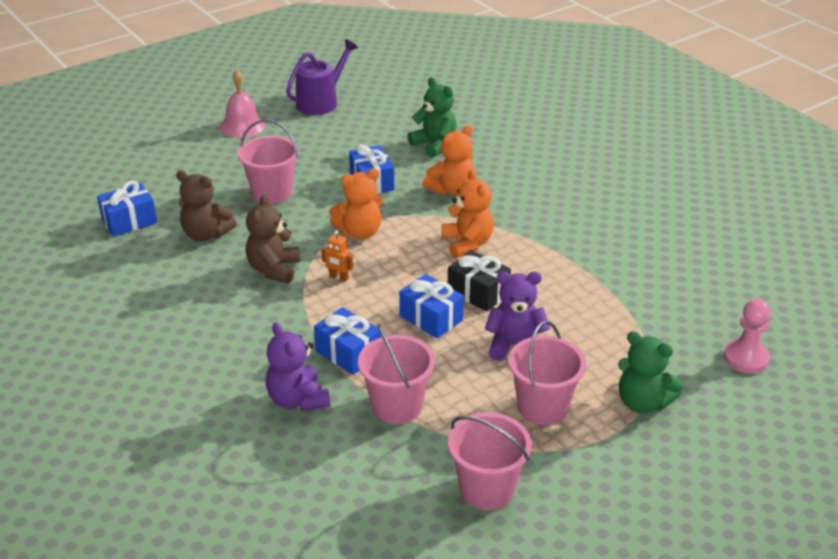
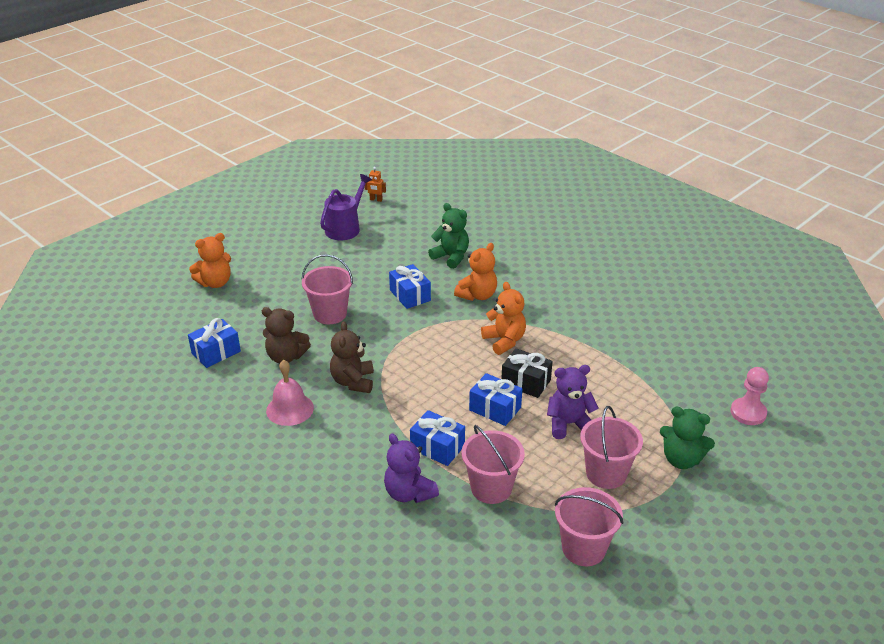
camera: 10 degrees left, 0 degrees up
pink bell [220,69,266,138] -> pink bell moved to [266,360,314,426]
orange robot [321,230,353,282] -> orange robot moved to [365,167,386,202]
orange teddy bear [329,168,383,239] -> orange teddy bear moved to [189,233,231,288]

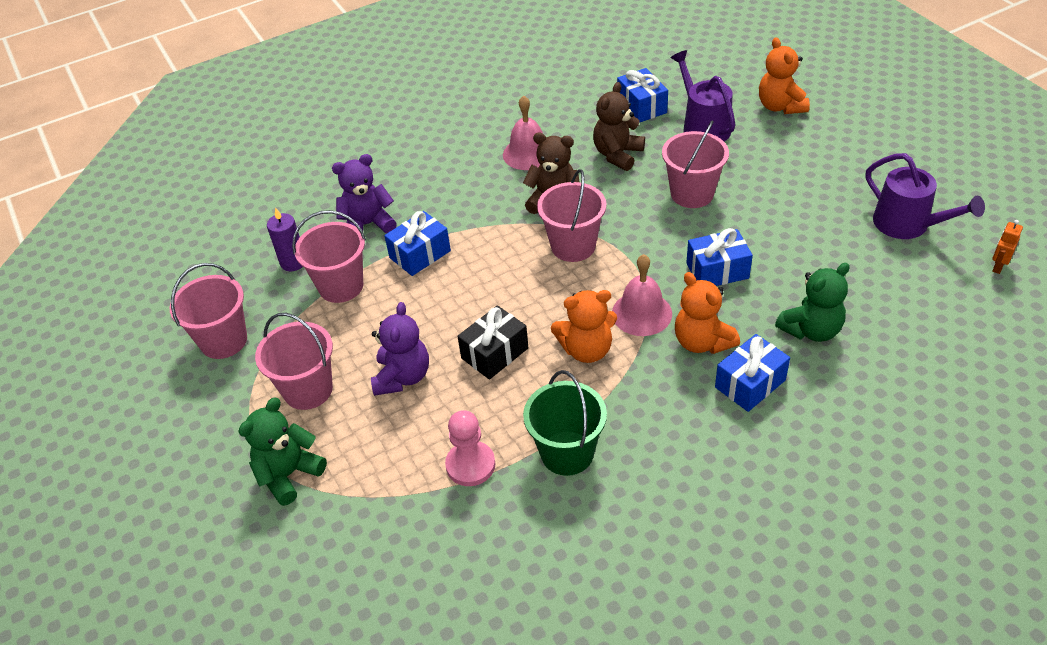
camera: 110 degrees right, 10 degrees up
blue gift [469,373,522,426] -> blue gift moved to [715,334,790,412]
pink pawn [731,367,769,425] -> pink pawn moved to [445,410,495,486]
none -> purple candle [267,207,303,271]
none -> green bucket [523,370,607,476]
none -> pink bucket [537,169,606,262]
none -> pink bell [612,254,672,336]
none -> purple watering can [671,50,735,142]

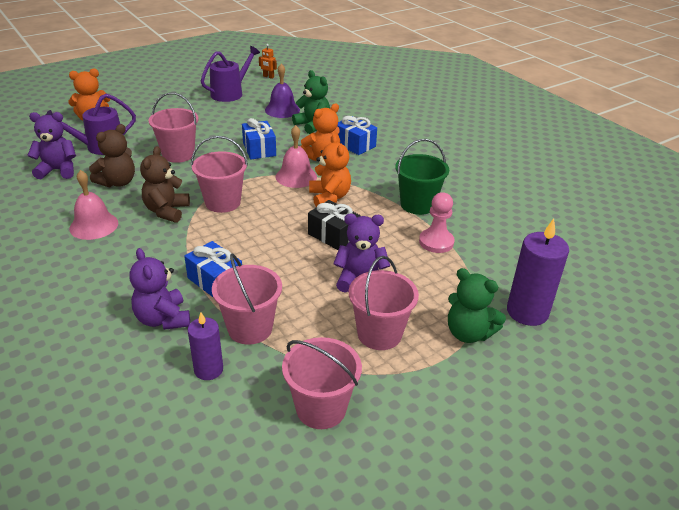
camera: 100 degrees left, 10 degrees down
brown teddy bear [593,82,645,171] -> brown teddy bear turned 75 degrees counterclockwise [89,124,135,187]
blue gift [617,68,668,122] -> purple teddy bear [27,112,76,179]
none -> purple bell [265,64,300,118]
none -> purple candle [507,218,569,326]

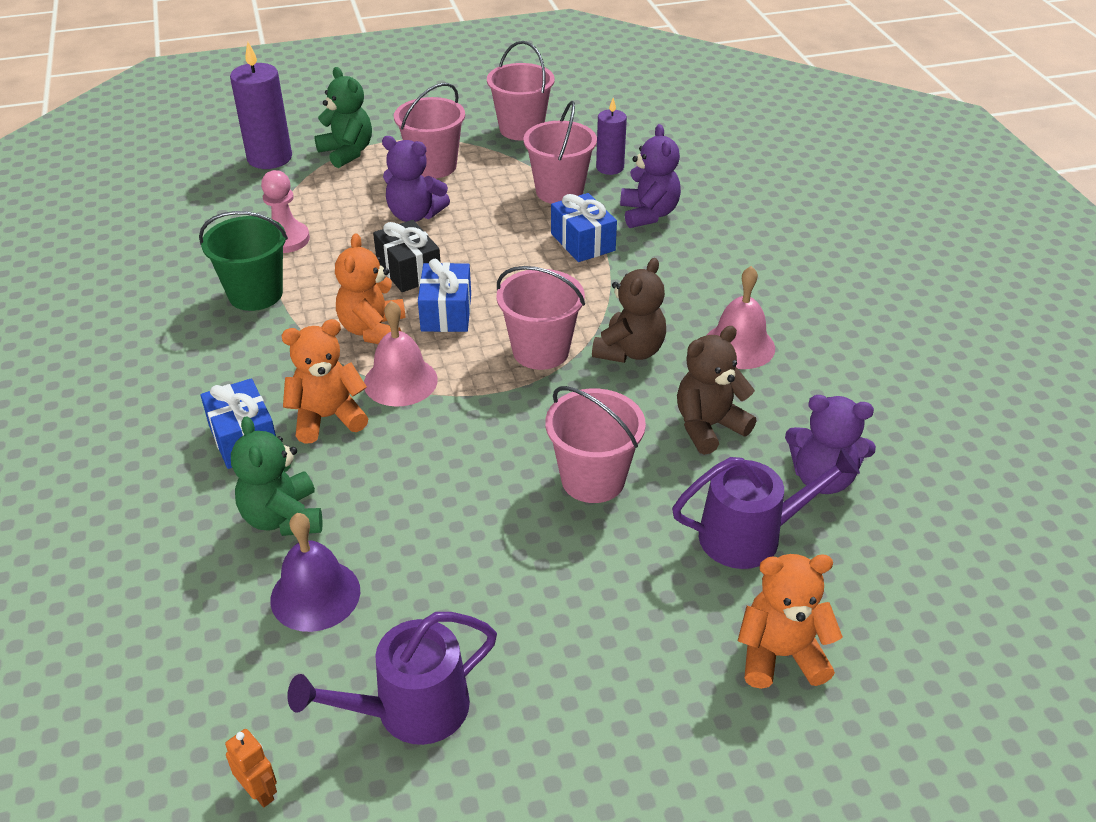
camera: 160 degrees left, 5 degrees up
blue gift [242,118,276,159] -> blue gift moved to [418,259,471,332]

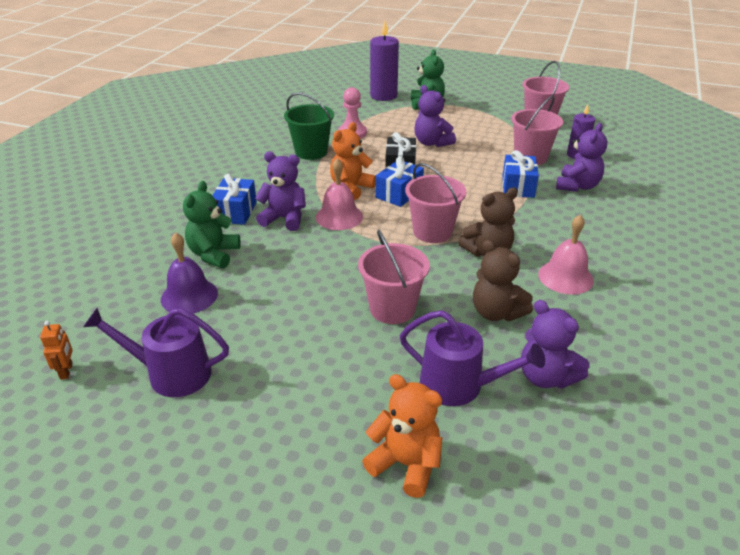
camera: 35 degrees right, 5 degrees down
orange teddy bear [281,319,368,444] -> purple teddy bear [255,152,306,231]
pink bucket [394,83,465,178] -> none
brown teddy bear [677,326,756,455] -> brown teddy bear turned 135 degrees counterclockwise [473,240,533,321]

